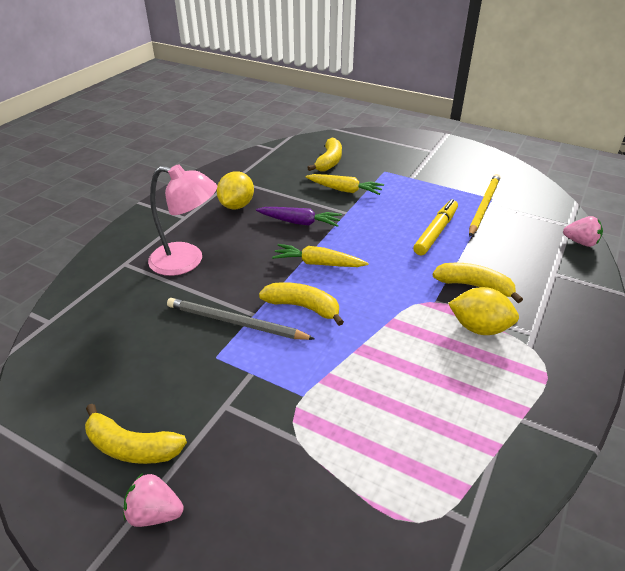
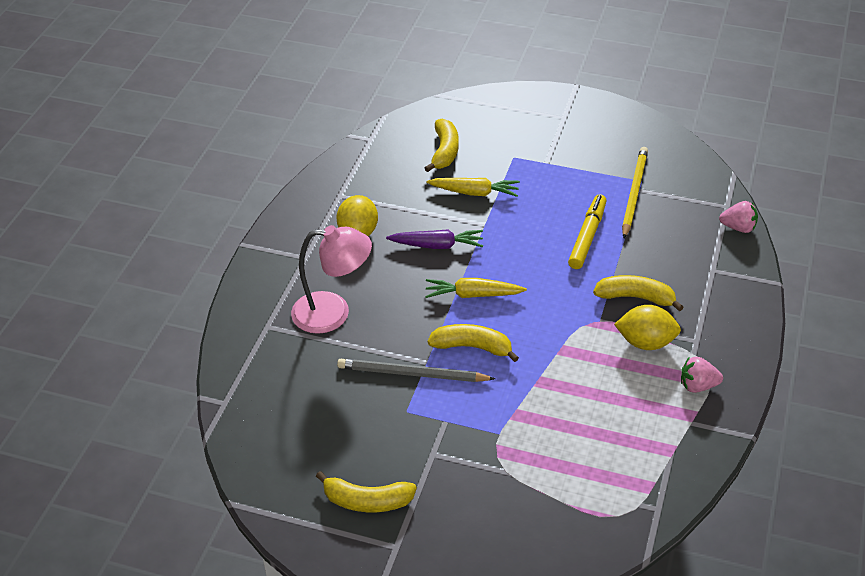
camera: 10 degrees left, 5 degrees up
pink strawberry [123,473,184,527] -> pink strawberry moved to [681,357,723,393]

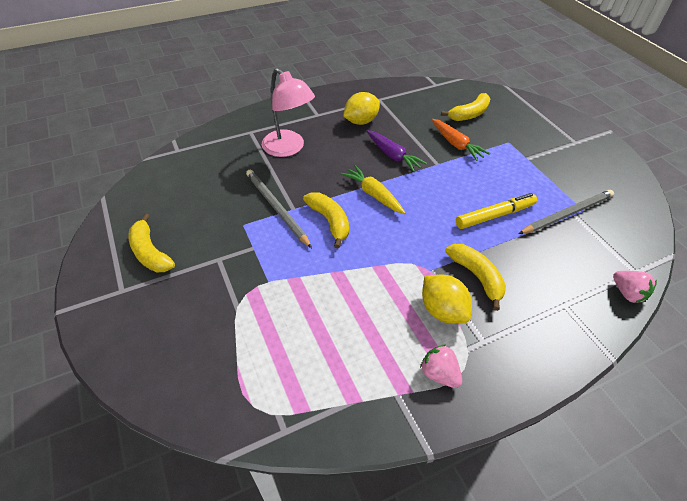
camera: 45 degrees right, 5 degrees up
yellow carrot [426,178,520,197] -> orange carrot [432,119,490,161]
yellow pencil [622,147,648,238] -> grey pencil [518,190,614,234]

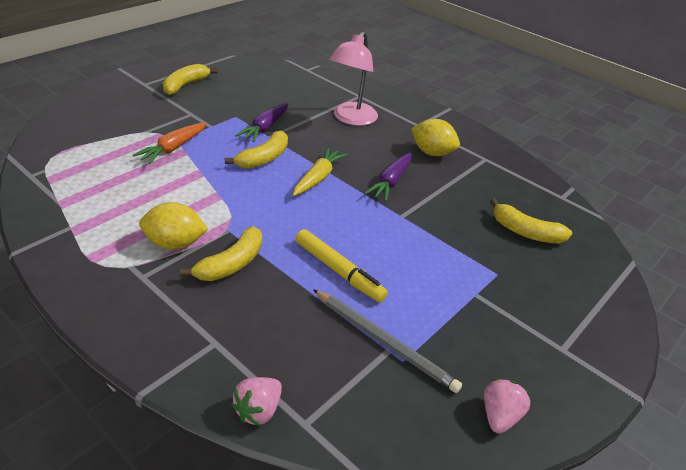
camera: 65 degrees right, 10 degrees down
grey pencil [246,170,312,248] -> purple carrot [235,103,288,142]
pink strawberry [420,344,462,388] -> pink strawberry moved to [484,378,530,434]
yellow lemon [422,274,472,324] -> yellow lemon turned 60 degrees clockwise [139,202,208,250]
orange carrot [432,119,490,161] -> orange carrot moved to [133,123,207,164]

